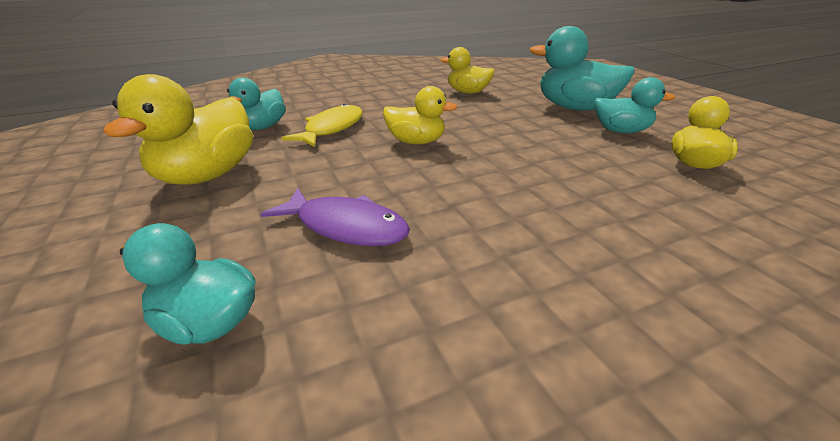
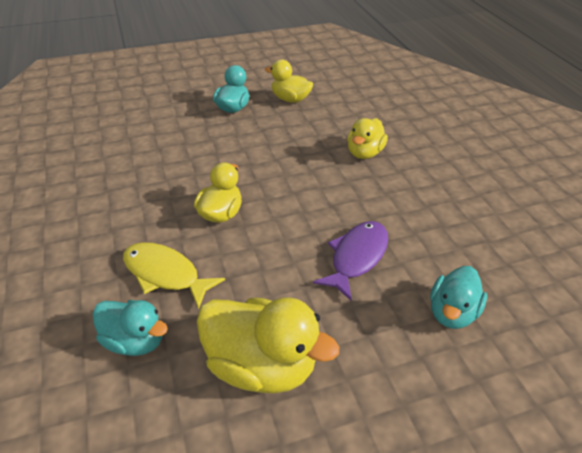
camera: 85 degrees left, 10 degrees up
yellow duck [441,47,495,94] -> yellow duck moved to [347,118,388,159]
turquoise duck [529,26,635,111] -> none

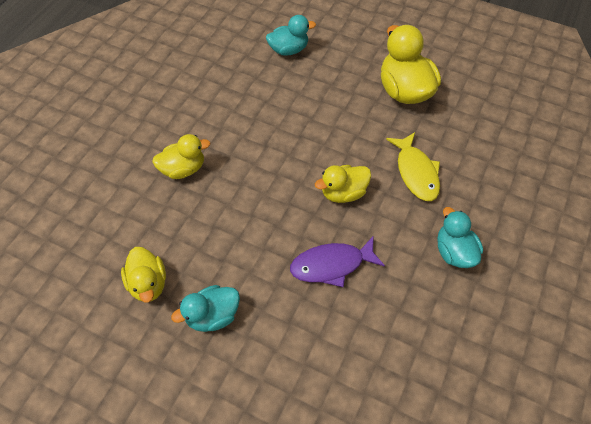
camera: 135 degrees left, 15 degrees up
turquoise duck [93,300,168,356] -> turquoise duck moved to [437,207,483,268]
purple fish [313,221,388,301] -> purple fish moved to [290,235,385,287]

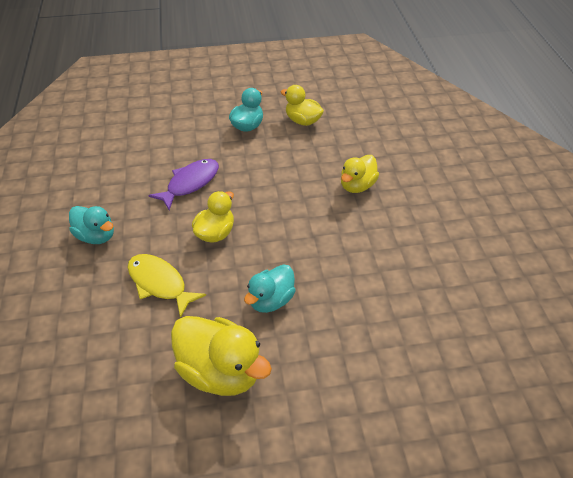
camera: 145 degrees right, 10 degrees down
turquoise duck [266,15,316,56] -> turquoise duck moved to [244,264,296,313]

